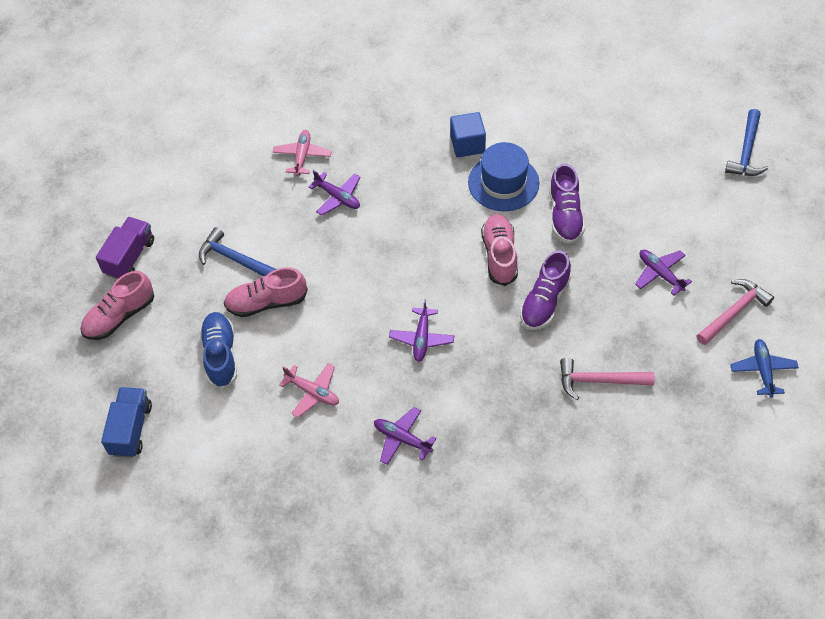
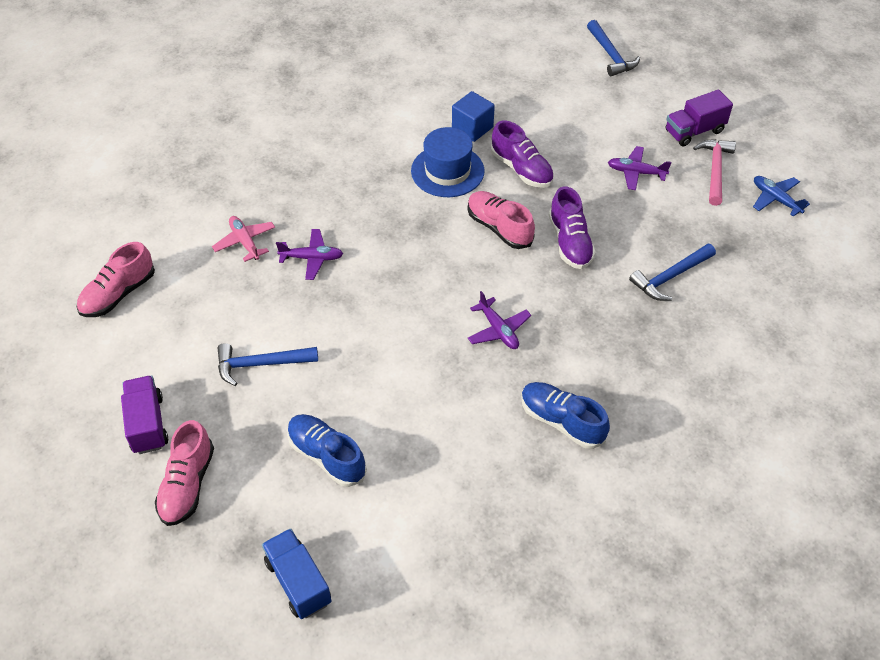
camera: 40 degrees left, 5 degrees down
pink shoe [224,267,308,317] -> pink shoe moved to [76,242,155,317]
pink plane [279,363,339,418] -> none
purple plane [374,407,436,465] -> blue shoe [521,382,610,449]
blue cube [450,112,486,157] -> blue cube moved to [452,91,495,142]
pink hammer [560,358,655,400] -> blue hammer [629,244,716,301]
none -> purple truck [665,90,733,146]

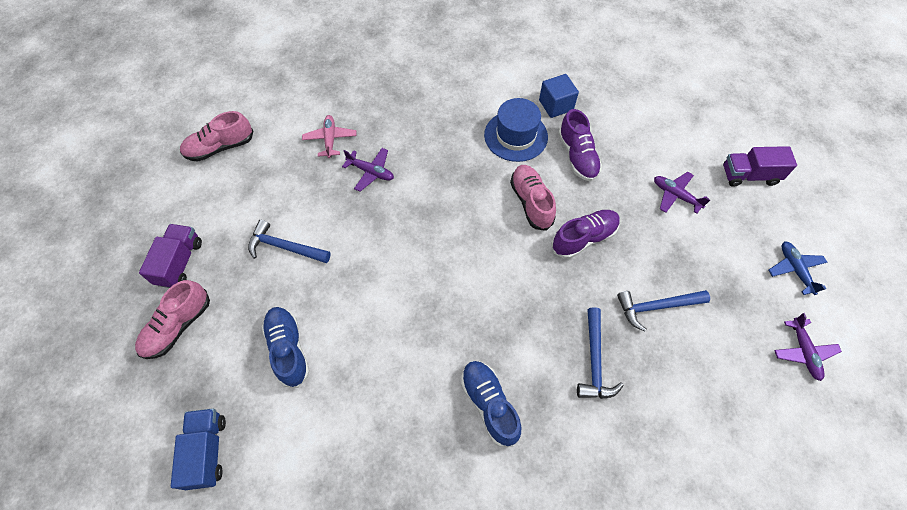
camera: 25 degrees right, 10 degrees up
purple plane [468,291,531,349] -> purple plane moved to [774,313,842,381]
purple shoe [549,187,596,269] -> purple shoe turned 135 degrees counterclockwise [551,210,620,259]
blue hammer [587,20,640,76] -> blue hammer moved to [577,307,624,399]
pink hammer [693,139,736,206] -> none

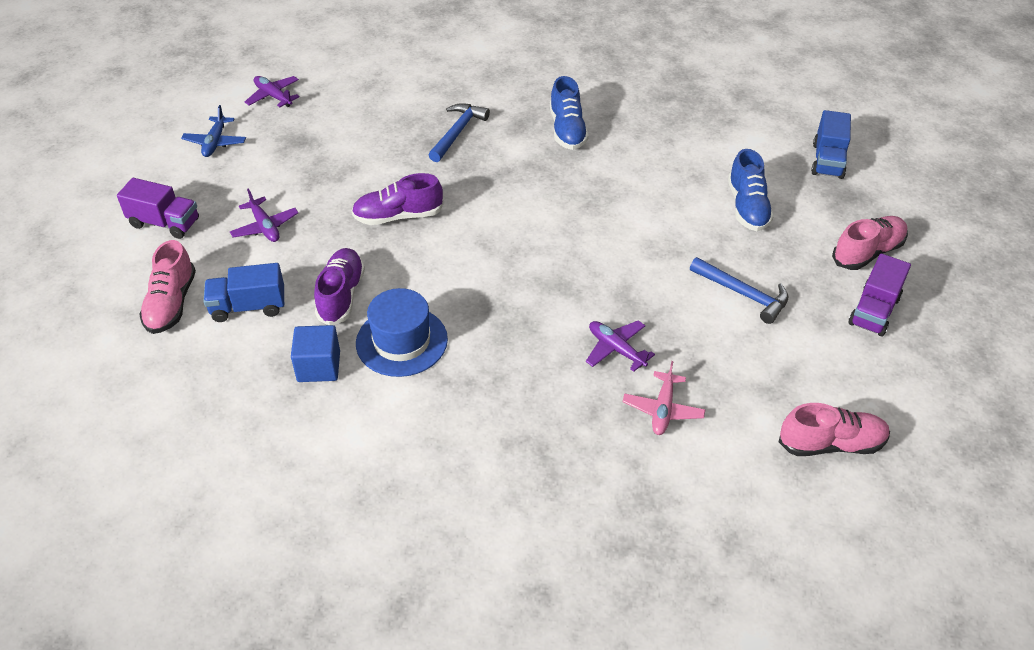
camera: 160 degrees left, 15 degrees down
pink shoe [510,165,556,231] -> pink shoe moved to [139,240,196,334]
blue hammer [617,290,710,331] -> none
purple plane [774,313,842,381] -> purple plane turned 60 degrees counterclockwise [245,76,300,107]
none -> blue truck [203,263,284,322]

